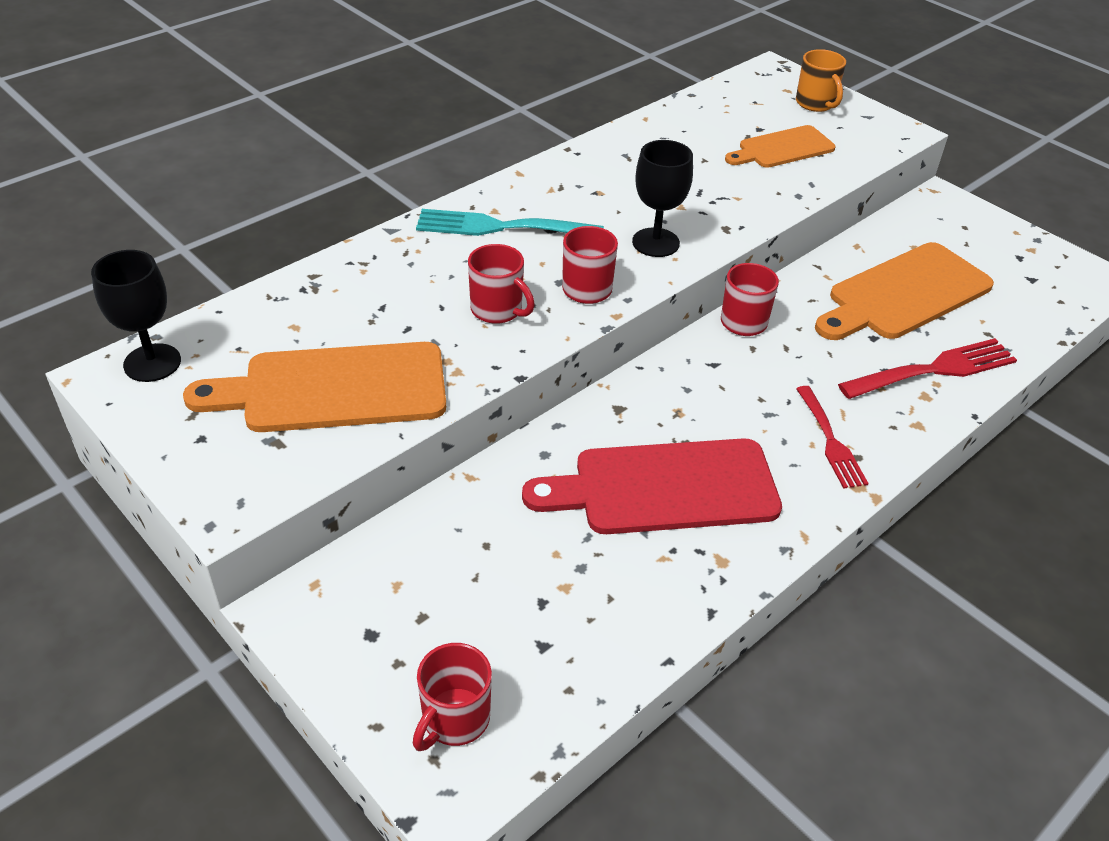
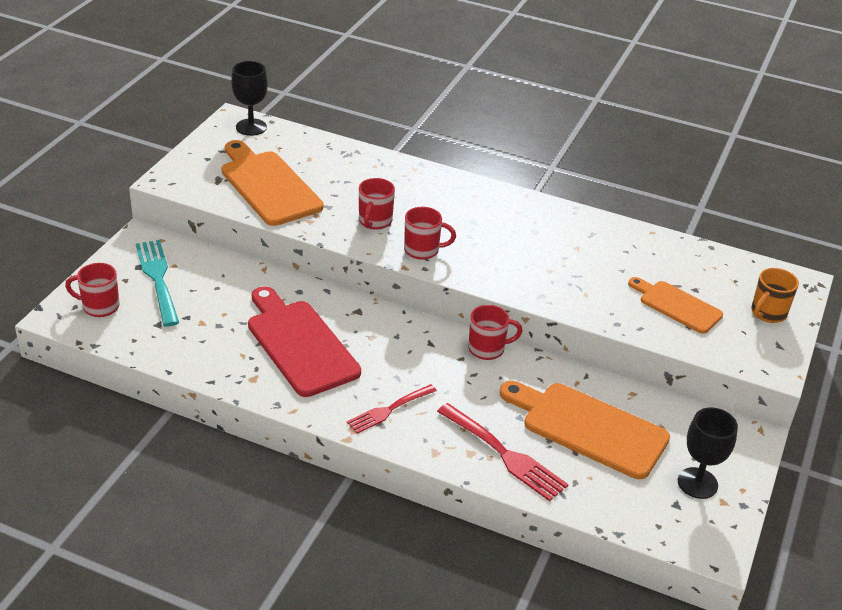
camera: 65 degrees right, 5 degrees down
turquoise fork [416,209,604,236] -> turquoise fork moved to [136,240,179,326]
black goblet [632,140,693,257] -> black goblet moved to [678,407,738,499]

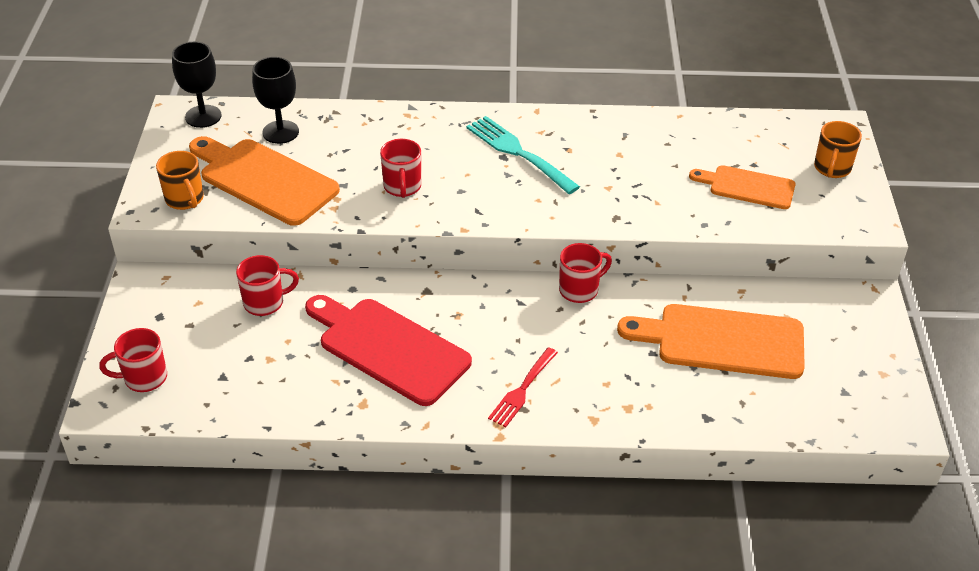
camera: 20 degrees left, 5 degrees up
turquoise fork [136,240,179,326] -> turquoise fork moved to [466,116,580,194]
red mug [404,207,456,260] -> red mug moved to [236,255,299,316]
red fork [437,403,569,501] -> none
black goblet [678,407,738,499] -> black goblet moved to [252,57,299,144]
none -> orange mug [156,151,204,210]

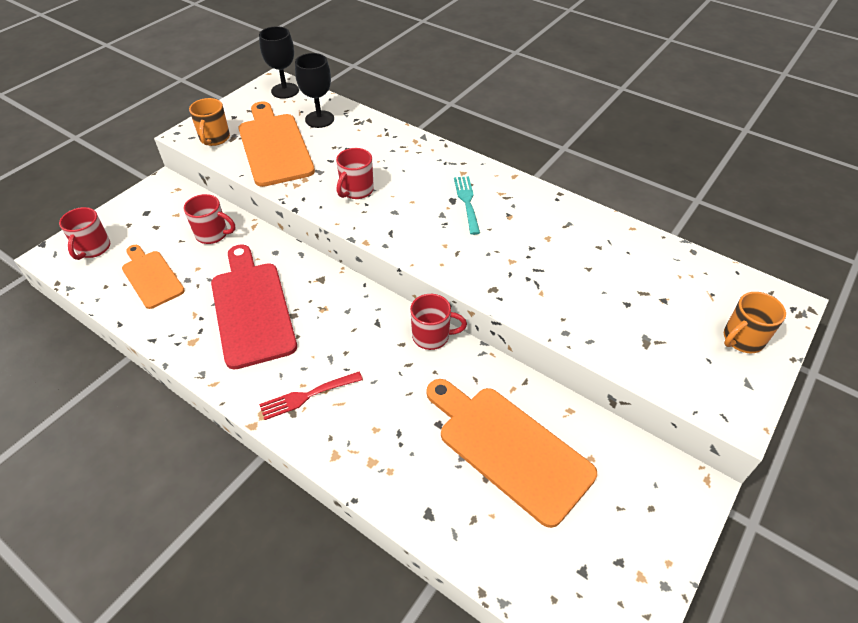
camera: 35 degrees right, 5 degrees up
red mug [99,328,167,392] -> red mug turned 105 degrees counterclockwise [59,207,110,260]
turquoise fork [466,116,580,194] -> turquoise fork [454,176,480,235], size x0.66
orange cutting board [689,165,796,209] -> orange cutting board moved to [122,245,185,309]

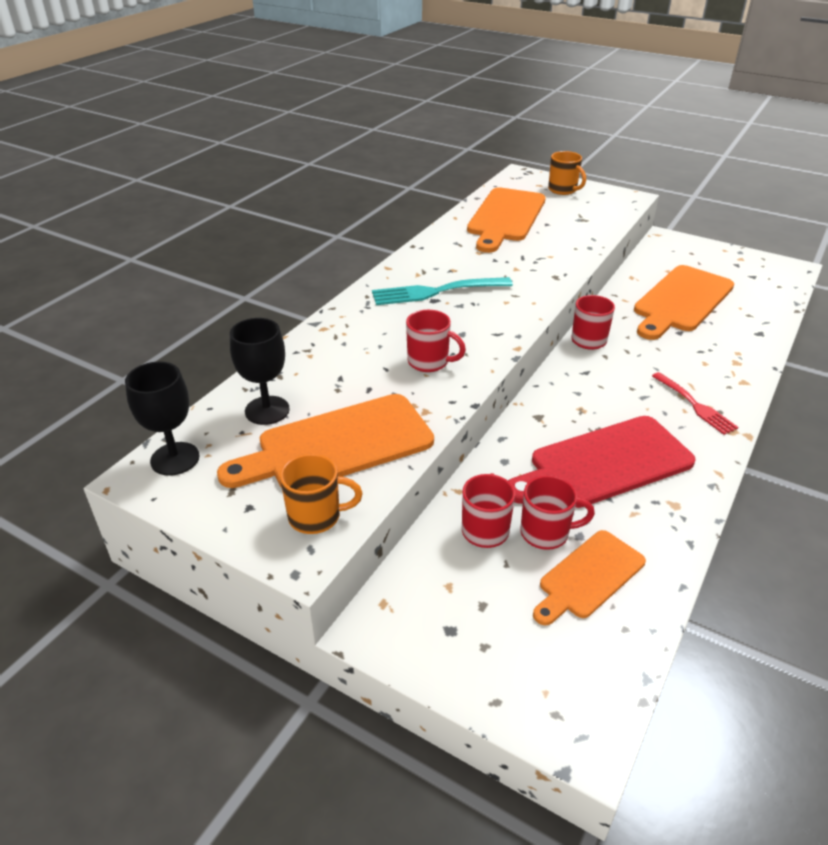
camera: 95 degrees left, 10 degrees down
red mug [59,207,110,260] -> red mug moved to [521,475,595,550]
turquoise fork [454,176,480,235] -> turquoise fork [372,277,513,305], size x1.50
none -> orange cutting board [467,187,546,253]

